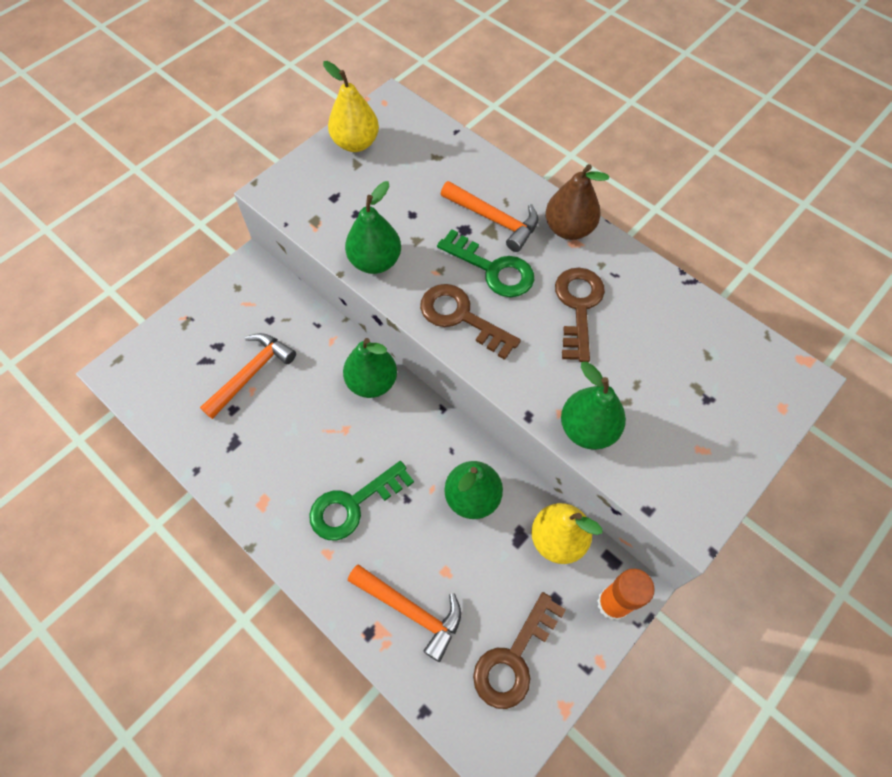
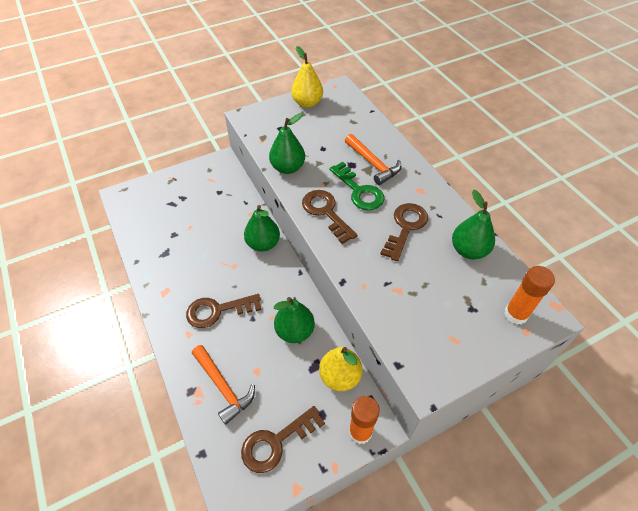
camera: 20 degrees right, 10 degrees down
orange hammer [200,333,296,419] -> none
green key [309,461,414,540] -> brown key [186,294,262,328]
brown pear [545,164,609,240] -> none
green pear [561,361,626,450] -> green pear moved to [452,190,495,259]
none -> orange glue stick [504,266,555,325]

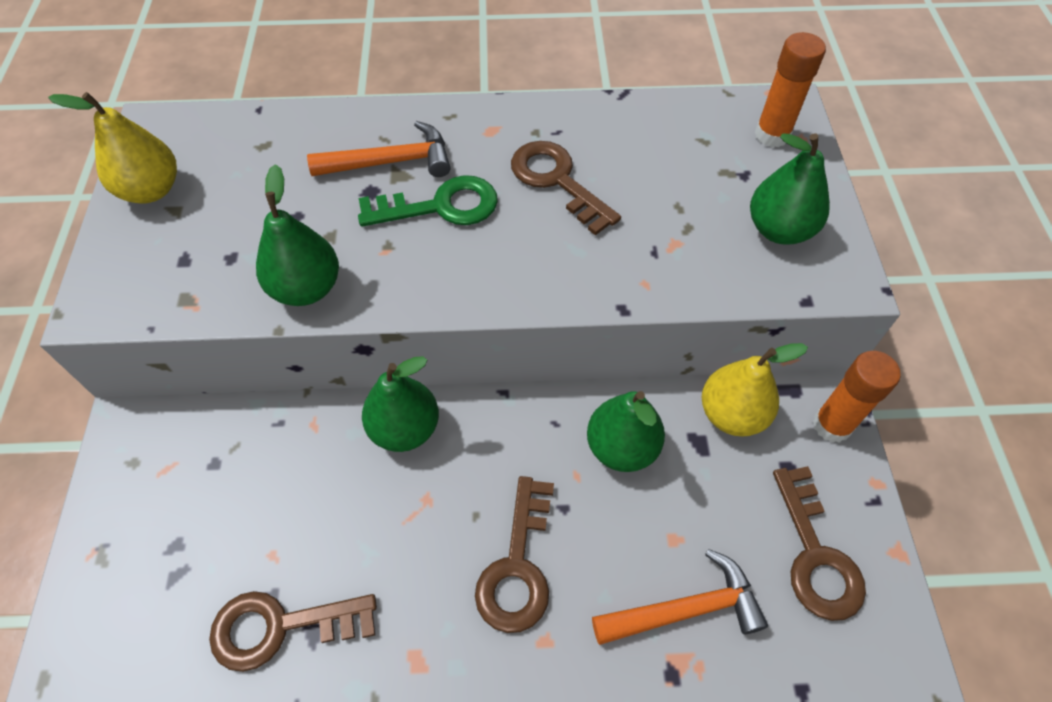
camera: 65 degrees left, 5 degrees up
brown key [302,190,357,244] -> brown key moved to [209,591,377,672]
green pear [452,190,495,259] -> green pear moved to [750,133,830,245]

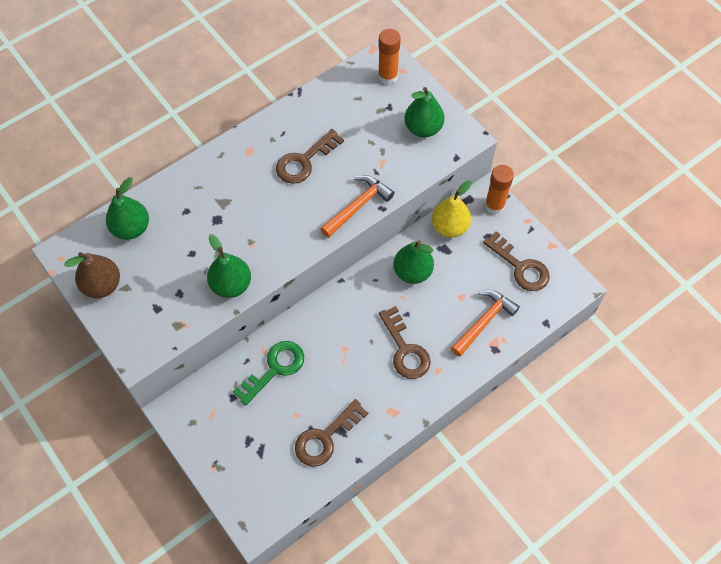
camera: 35 degrees left, 5 degrees up
yellow pear [48,92,177,204] -> brown pear [64,252,120,298]
orange hammer [307,121,450,177] -> orange hammer moved to [320,175,395,238]
green key [358,175,498,227] -> green key moved to [233,341,304,406]
green pear [362,356,439,452] -> green pear moved to [106,177,149,240]
brown key [511,141,621,235] -> brown key turned 60 degrees counterclockwise [276,129,344,184]

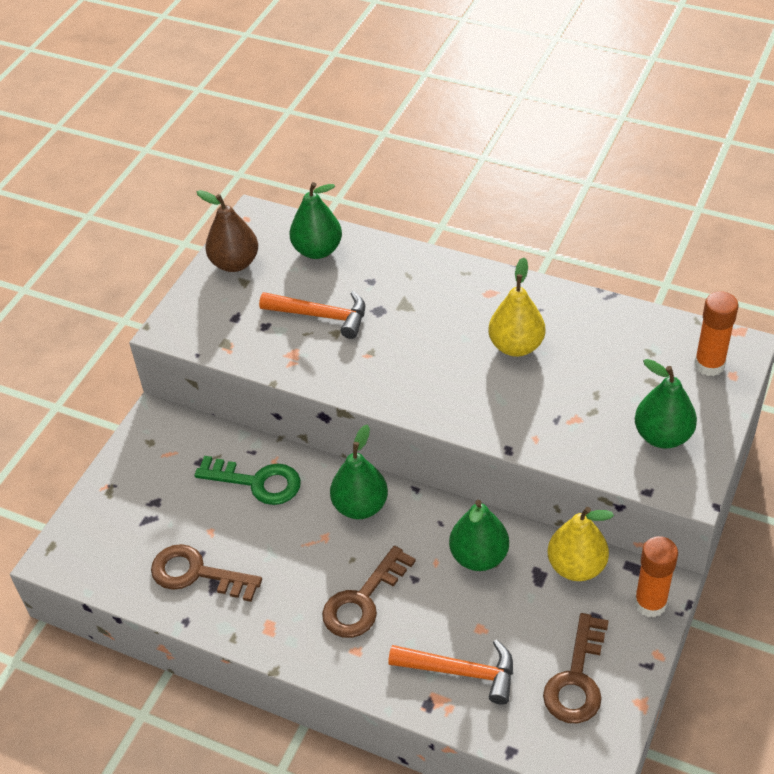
camera: 65 degrees right, 15 degrees down
green pear [207,234,251,298] -> green pear moved to [330,425,388,519]
brown key [276,129,344,184] -> yellow pear [489,258,545,357]
orange hammer [320,175,395,238] -> orange hammer moved to [259,291,365,339]

